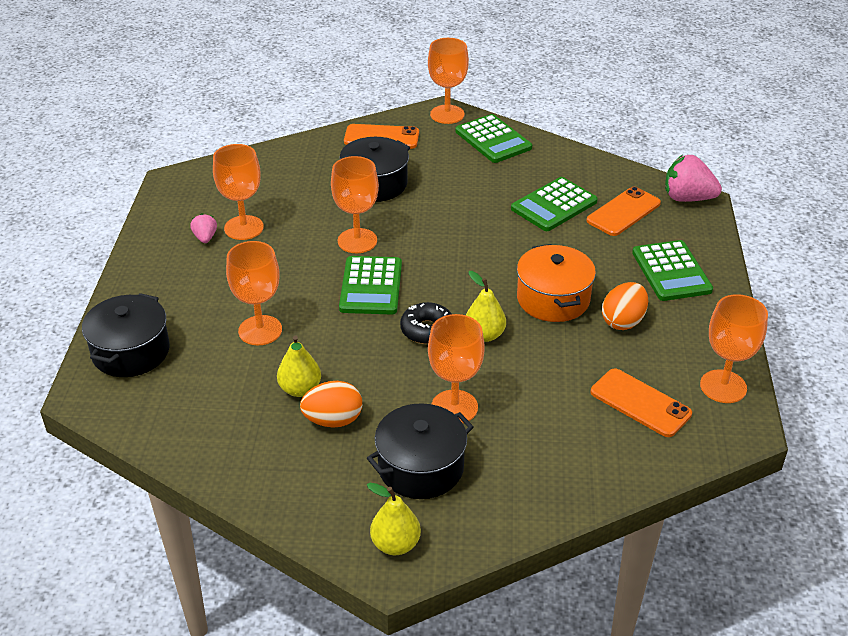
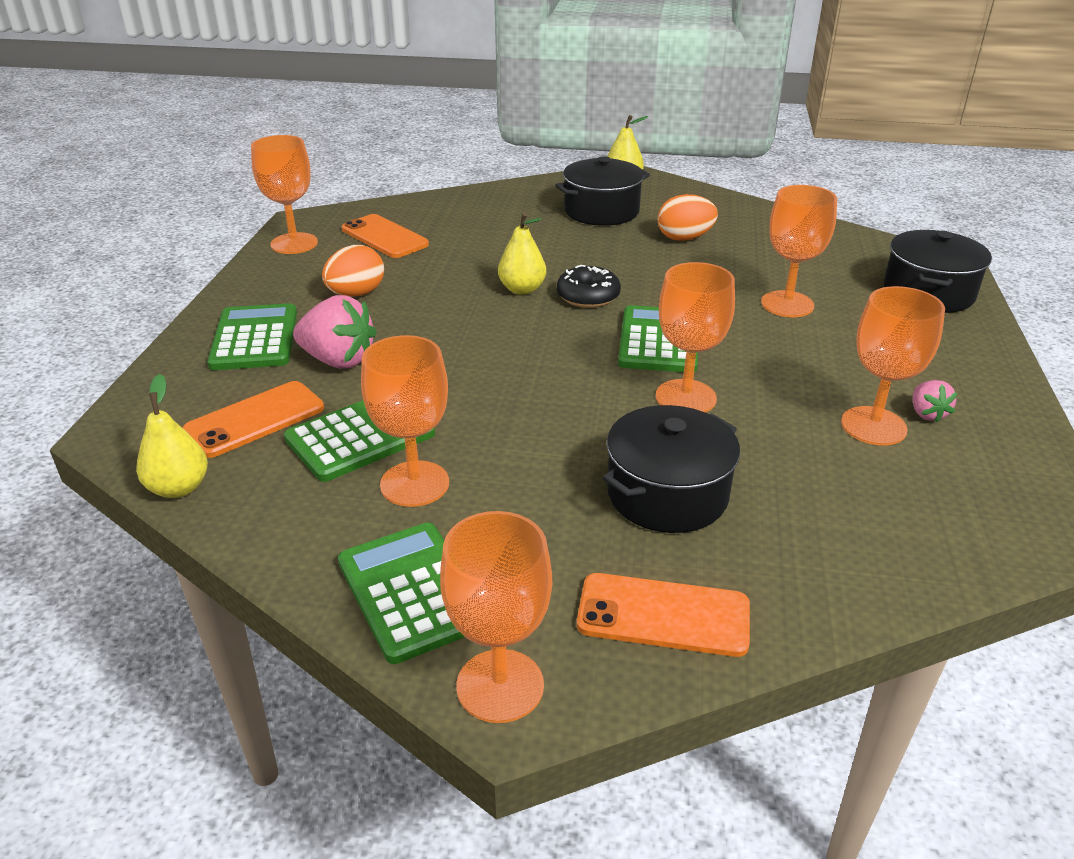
camera: 175 degrees left, 5 degrees down
yellow pear [277,335,321,397] -> yellow pear moved to [136,374,208,498]
orange goblet [428,314,485,423] -> orange goblet moved to [361,335,449,507]
orange pot [517,244,596,322] -> none
pink strawberry [665,155,722,202] -> pink strawberry moved to [293,295,377,369]

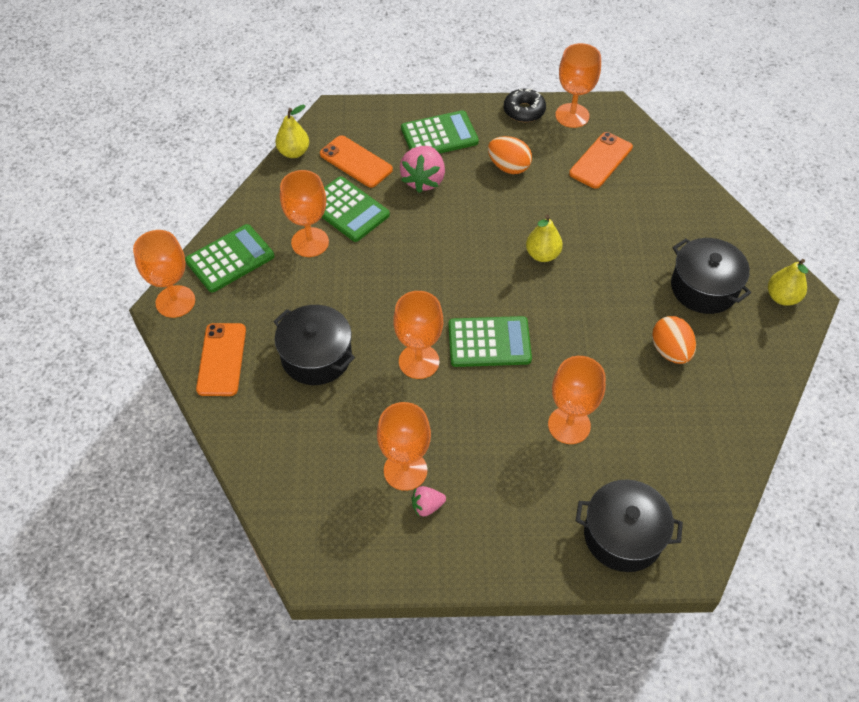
camera: 80 degrees right, 20 degrees up
black donut [557,265,621,308] -> black donut moved to [504,88,546,122]

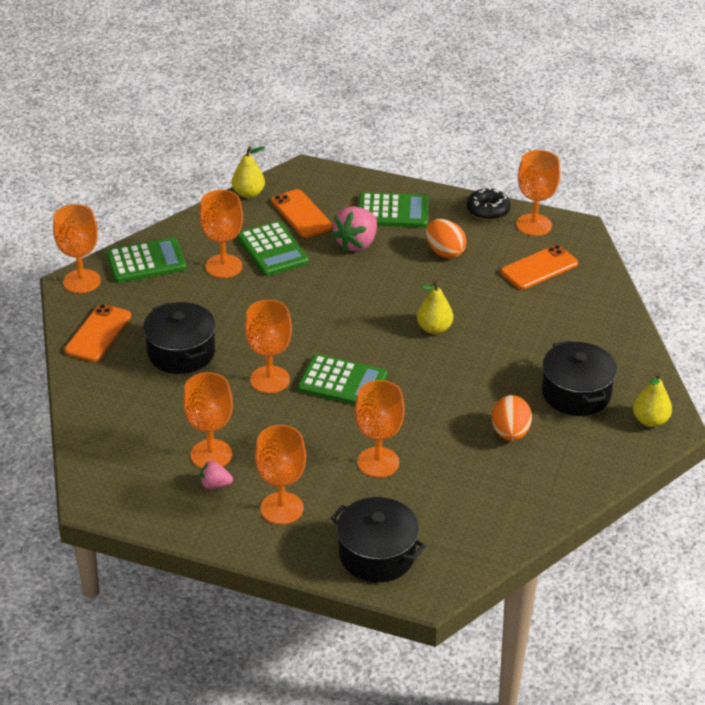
camera: 20 degrees right, 15 degrees down
none -> orange goblet [255,425,306,525]

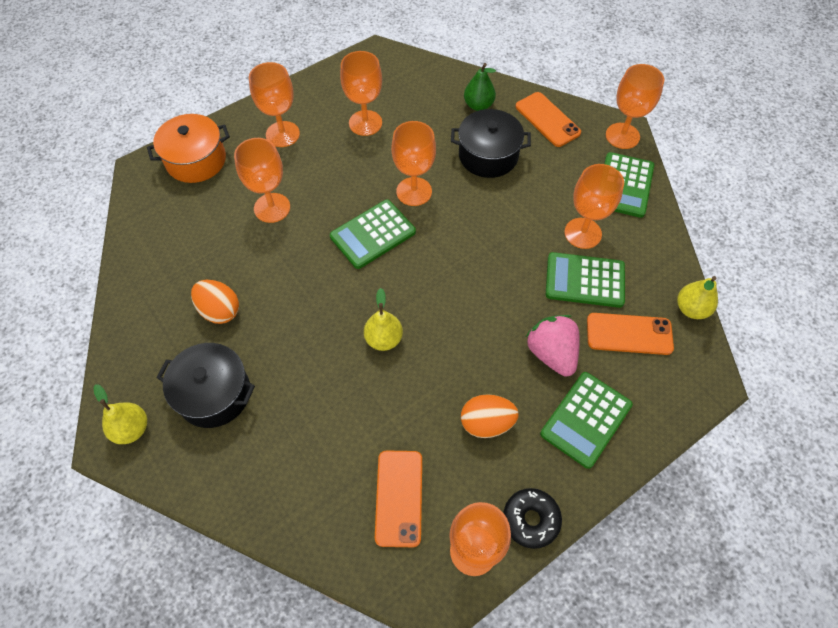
camera: 125 degrees right, 20 degrees up
pink strawberry [200,461,233,489] -> none
black pot [330,497,426,582] -> orange pot [147,114,230,183]
none -> green pear [464,63,496,111]

